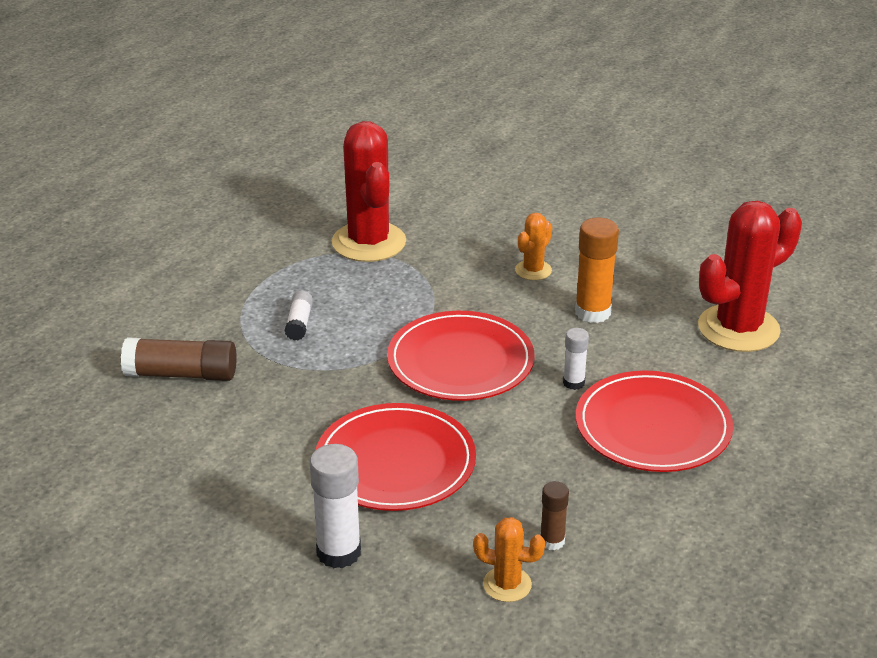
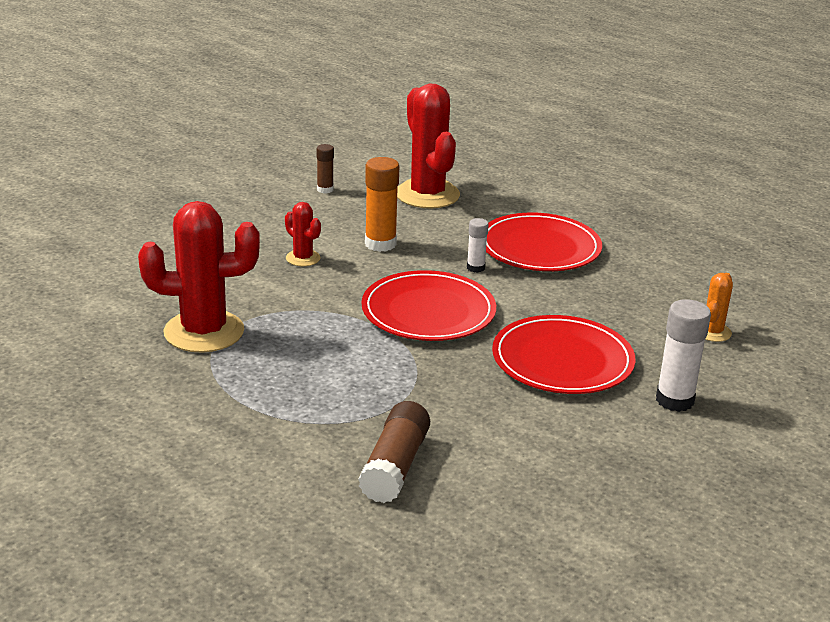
camera: 80 degrees left, 5 degrees down
white glue stick [285,291,313,341] -> none
orange cactus [515,213,552,280] -> red cactus [285,202,321,266]
brown glue stick [541,481,569,550] -> brown glue stick moved to [317,144,334,193]

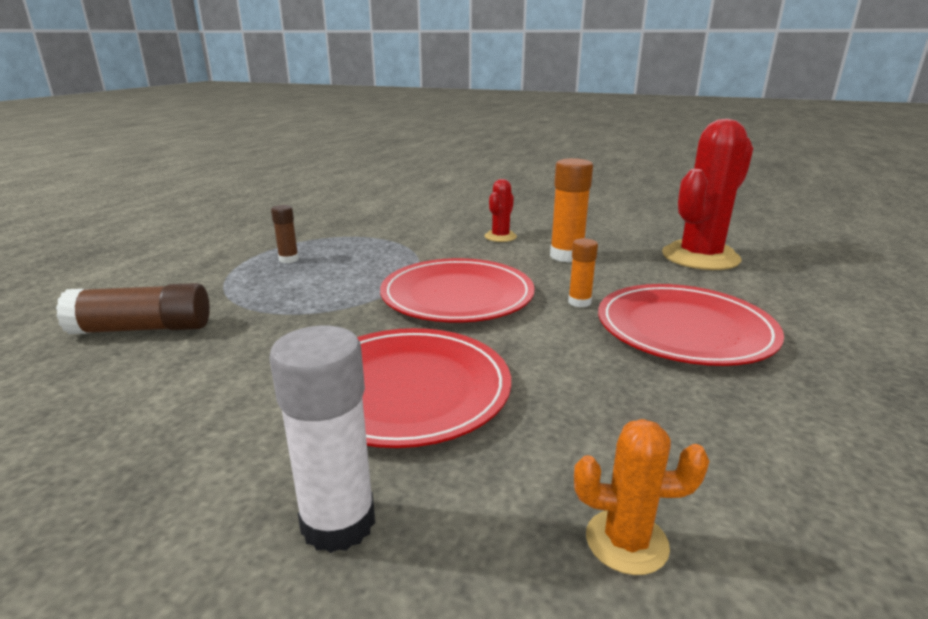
camera: 70 degrees right, 5 degrees down
red cactus [138,201,260,353] -> none
brown glue stick [317,144,334,193] -> brown glue stick moved to [271,205,299,263]
white glue stick [467,218,489,273] -> orange glue stick [568,238,598,307]

